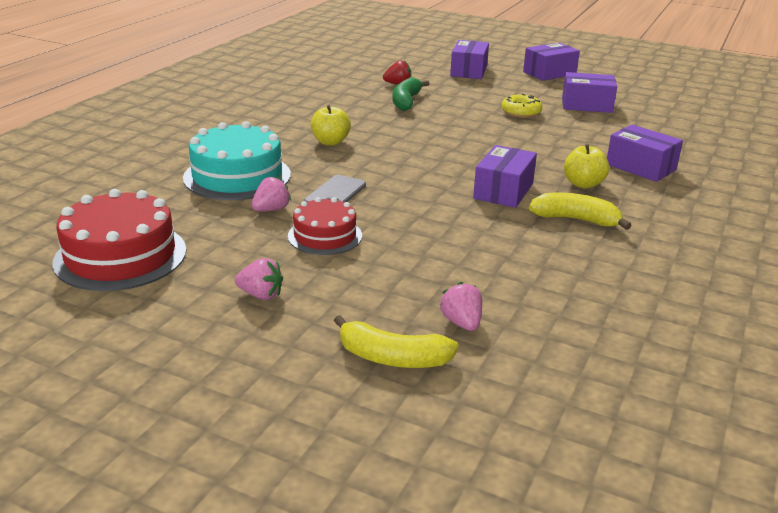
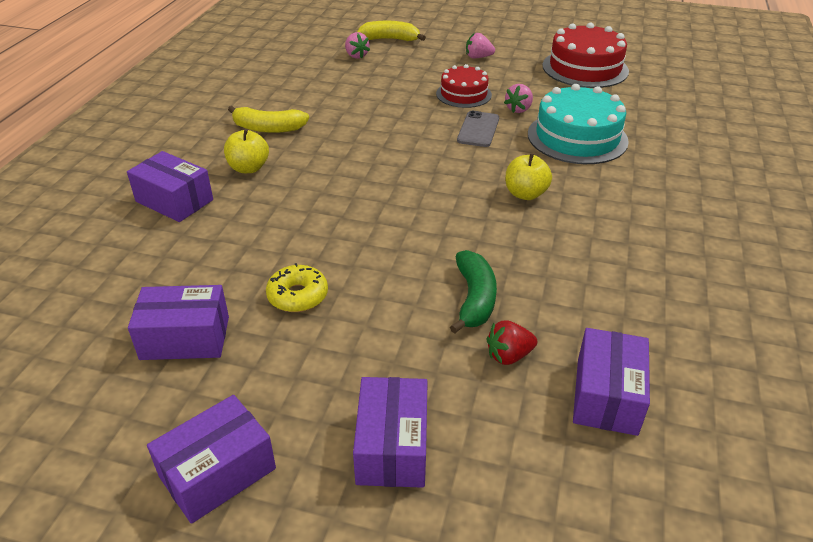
camera: 170 degrees right, 10 degrees up
purple box [473,145,537,208] -> purple box moved to [573,328,650,436]

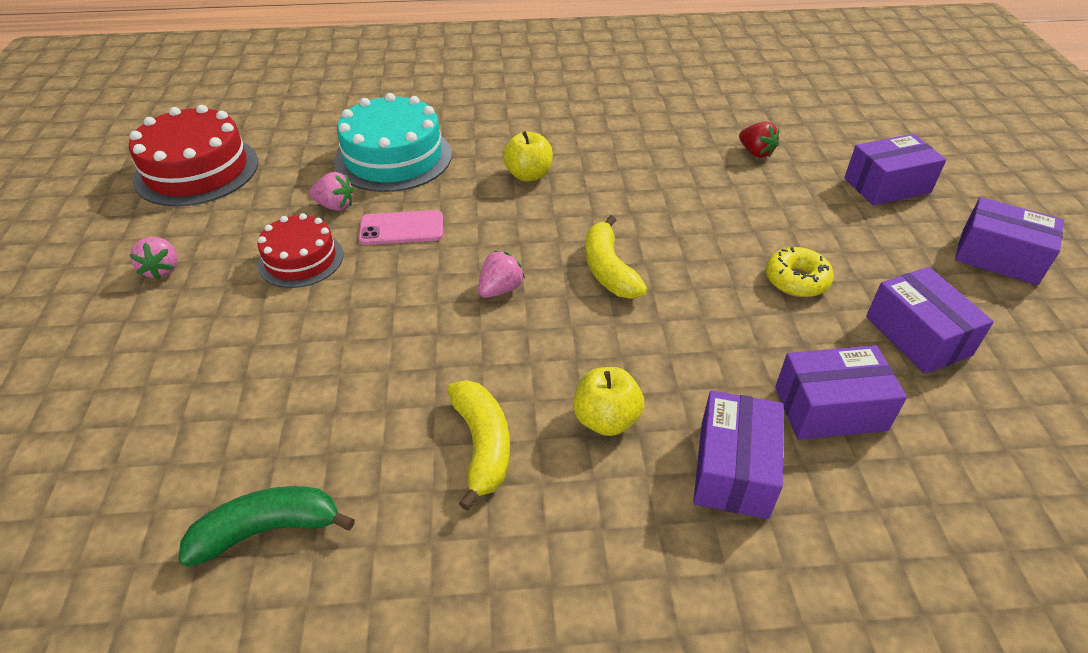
camera: 110 degrees left, 5 degrees up
pink strawberry [345,32,370,59] -> pink strawberry moved to [478,251,525,298]
yellow banana [357,21,426,41] -> yellow banana moved to [585,215,647,299]
green banana [450,250,497,334] -> green banana moved to [178,486,355,567]
grey phone [457,111,499,147] -> pink phone [358,210,443,245]
purple box [573,328,650,436] -> purple box moved to [775,345,907,440]

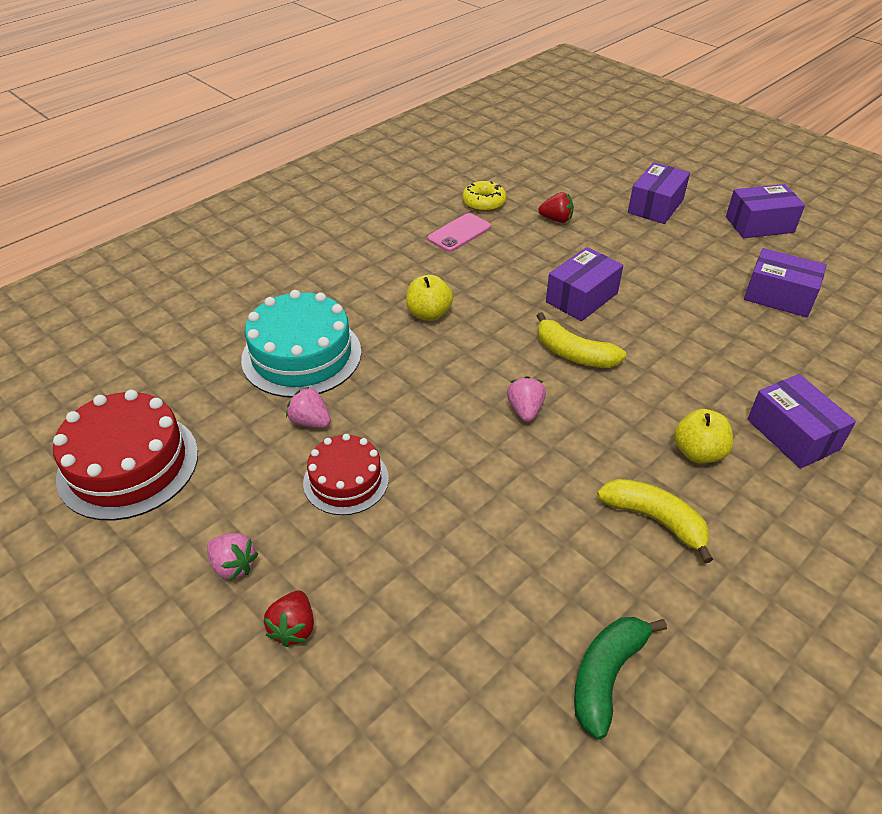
camera: 40 degrees left, 0 degrees up
pink strawberry [309,172,354,211] -> pink strawberry turned 120 degrees counterclockwise [286,387,331,428]
pink phone [358,210,443,245] -> pink phone moved to [427,213,491,252]
yellow donut [766,247,834,297] -> yellow donut moved to [462,181,506,212]
purple box [775,345,907,440] -> purple box moved to [546,247,623,321]
none -> red strawberry [264,591,314,647]

